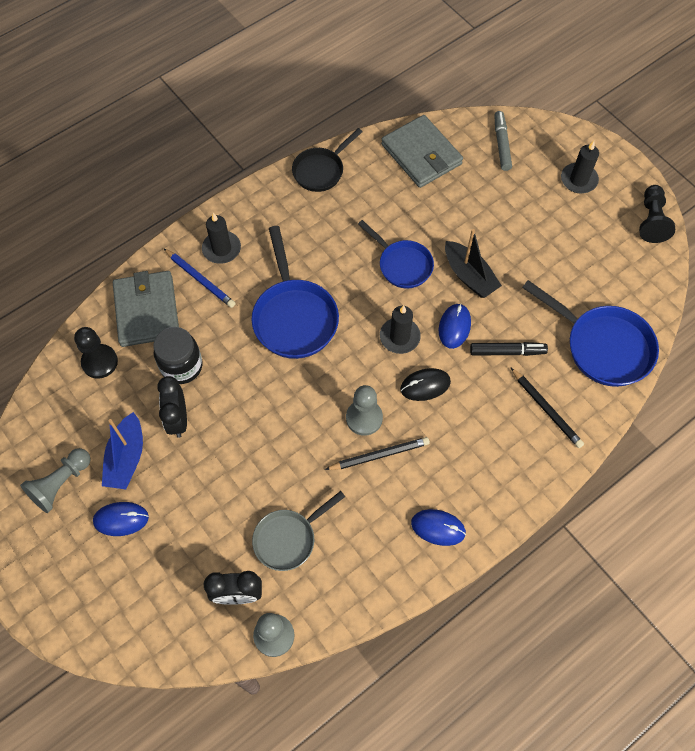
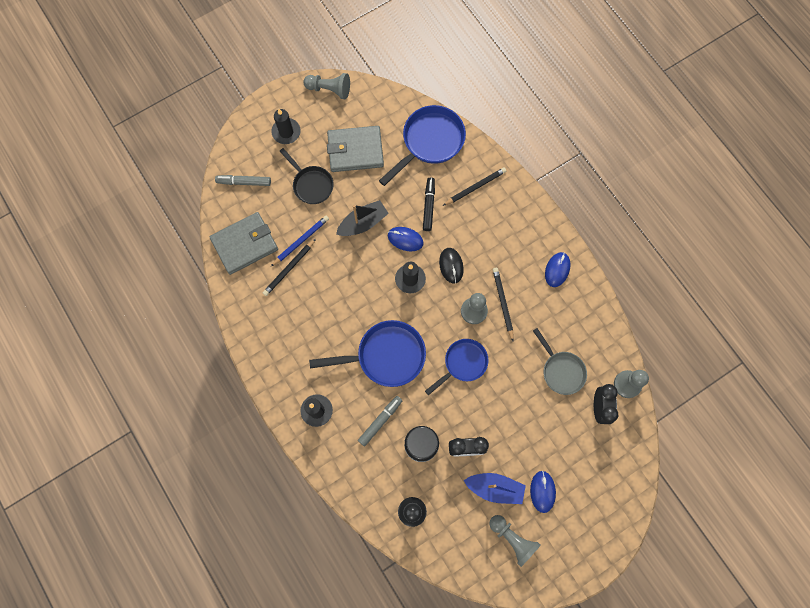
camera: 85 degrees left, 10 degrees up
grey wallet [113,271,179,347] -> grey wallet moved to [327,126,384,172]
blue pencil [163,248,235,308] -> blue pencil moved to [271,216,329,266]
black pan [292,128,362,192] -> black pan moved to [280,148,334,204]
blue pan [358,220,434,288] -> blue pan moved to [425,339,489,395]
black pawn [639,185,675,243] -> grey pawn [303,73,350,99]
none -> black pencil [263,239,316,296]
none -> grey marker [358,396,403,446]

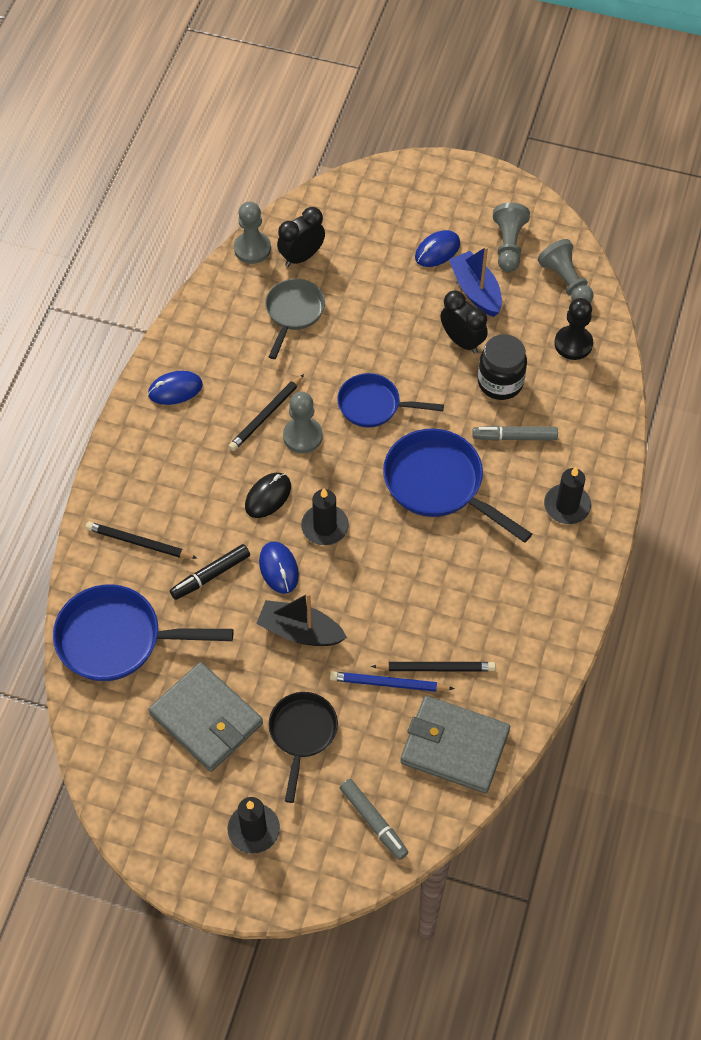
camera: 130 degrees left, 15 degrees down
grey pawn [303,73,350,99] -> grey pawn moved to [538,239,594,303]

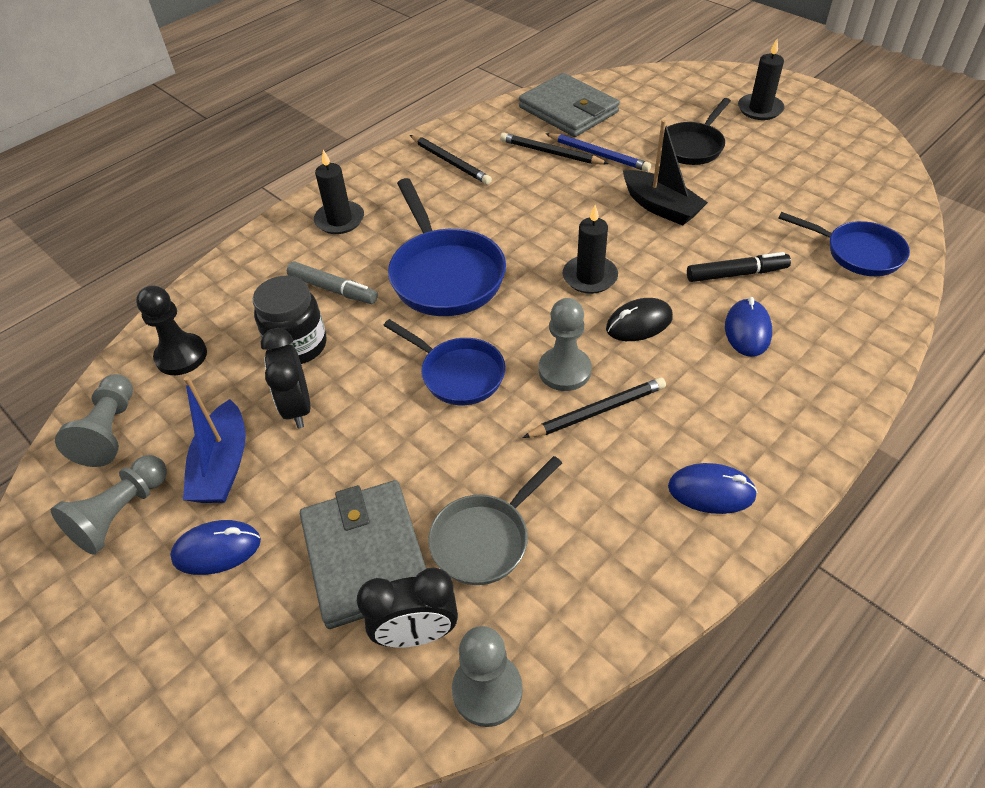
camera: 150 degrees left, 10 degrees down
blue pan [53,584,234,681] -> blue pan [778,212,910,276], size x0.64
black pencil [86,522,198,559] -> black pencil moved to [410,135,492,185]
grey wallet [148,662,263,772] -> grey wallet moved to [300,480,426,629]
blue mouse [259,541,299,594] -> blue mouse moved to [725,297,772,357]
grey marker [340,779,409,860] -> none

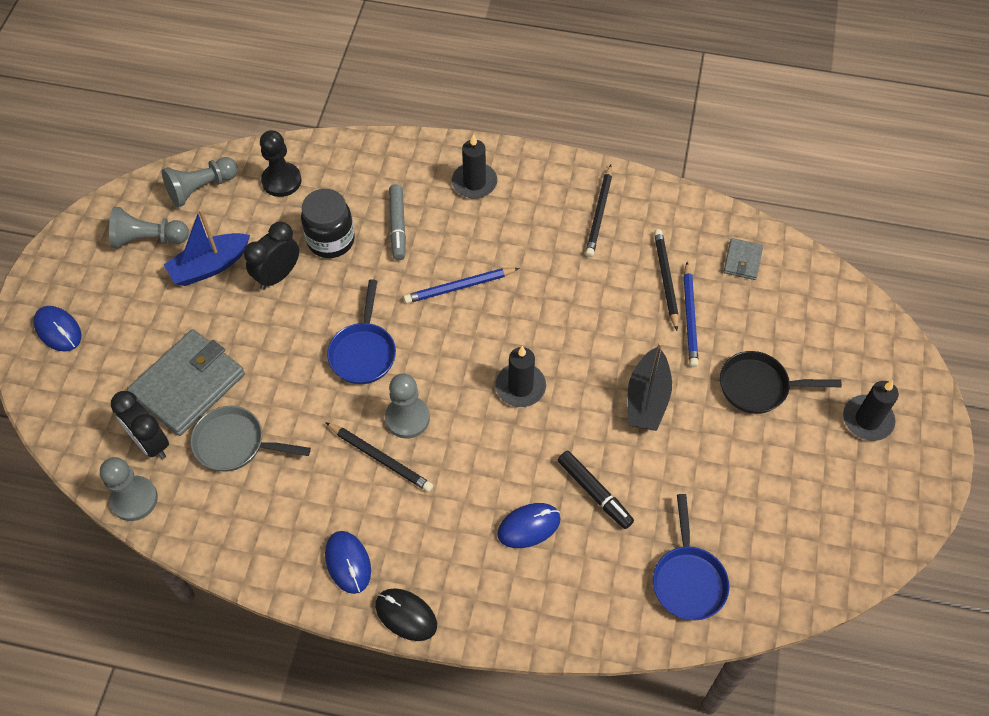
camera: 55 degrees right, 10 degrees up
blue mouse [170,520,261,575] -> blue mouse moved to [33,306,82,352]
blue pan [388,178,506,316] -> blue pencil [404,268,520,304]
grey wallet [519,73,620,137] -> grey wallet [723,238,763,280], size x0.48
black mouse [606,298,673,341] -> black mouse moved to [375,588,437,641]

